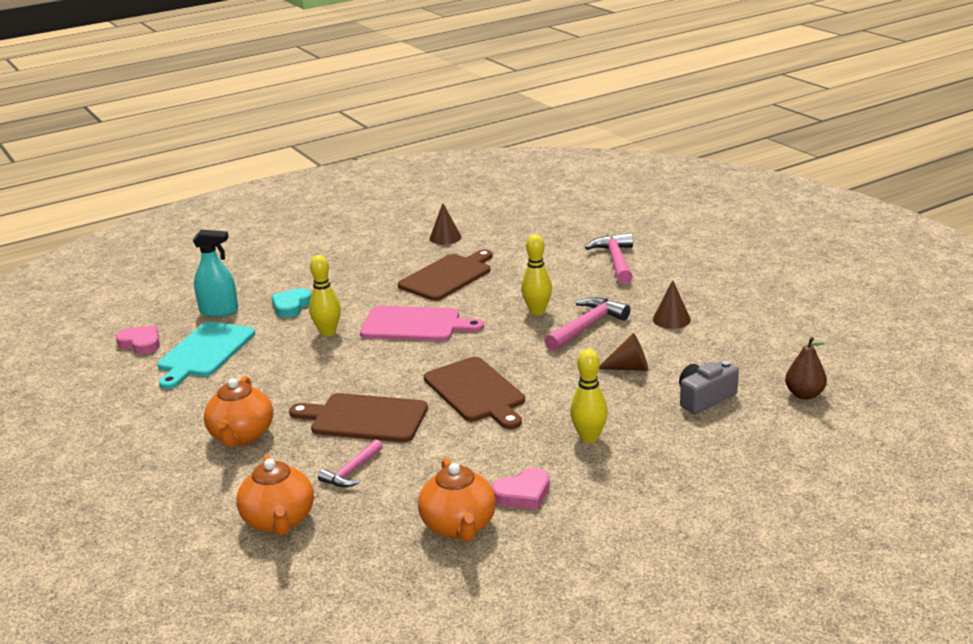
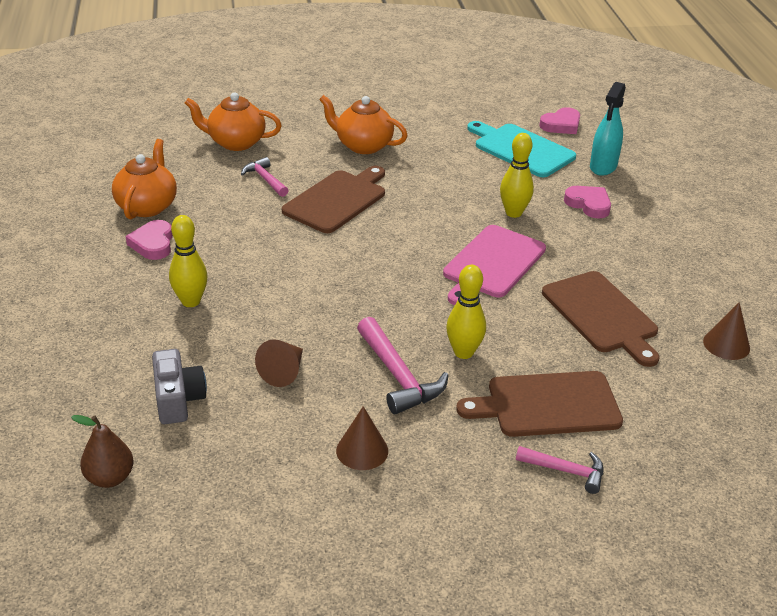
camera: 110 degrees right, 10 degrees up
turquoise heart [272,288,312,318] -> pink heart [564,186,611,219]
orange teapot [418,458,496,542] -> orange teapot turned 90 degrees clockwise [112,139,177,219]
brown cutting board [424,357,525,429] -> brown cutting board moved to [456,371,623,437]
pink hammer [585,233,633,284] -> pink hammer [516,446,603,494], size x0.62

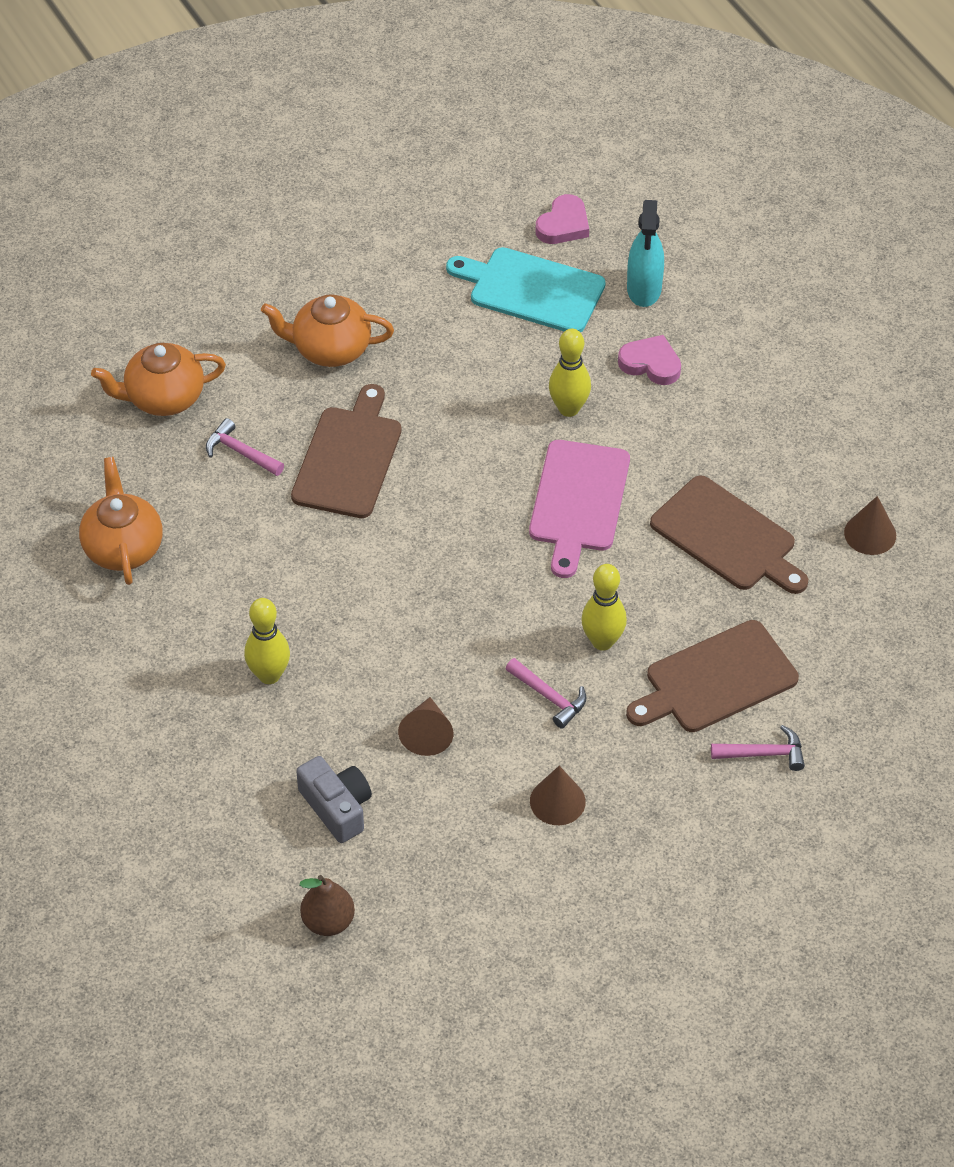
camera: 20 degrees left, 15 degrees up
pink heart [126,220,173,260] -> none
pink hammer [357,317,449,415] -> pink hammer [505,658,586,728], size x0.62

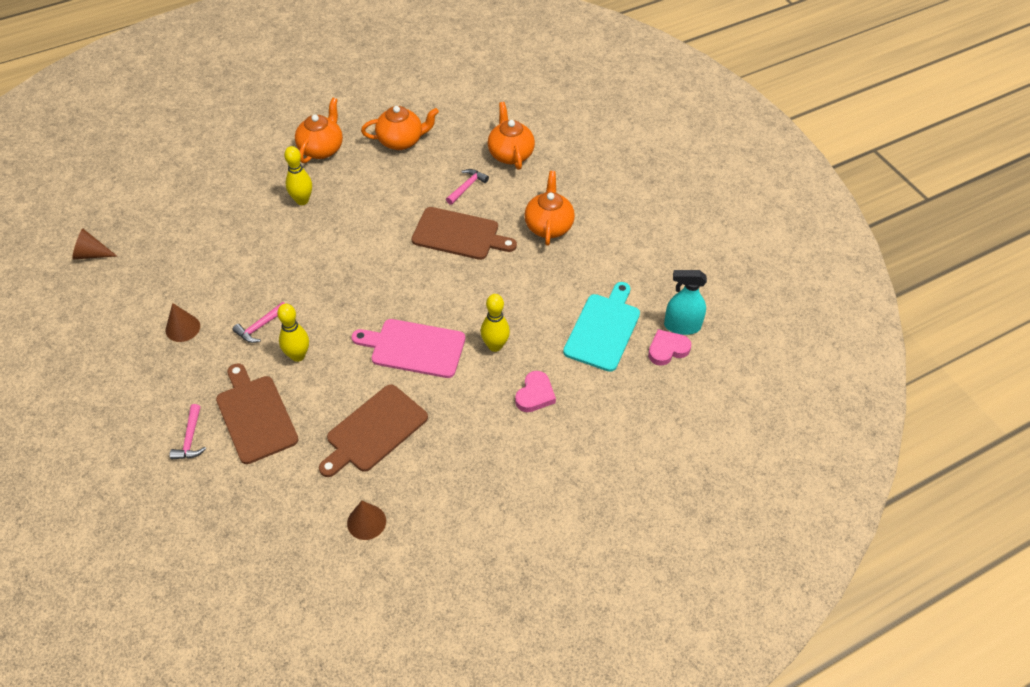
camera: 90 degrees right, 0 degrees up
grey camera [296,756,372,843] -> none
brown pear [299,875,355,936] -> none
brown cone [398,697,453,756] -> brown cone moved to [72,229,117,260]
pink heart [536,194,589,244] -> pink heart turned 120 degrees clockwise [648,329,691,366]
turquoise spray bottle [627,200,664,307] -> turquoise spray bottle moved to [664,270,707,335]
none -> orange teapot [295,98,343,163]

